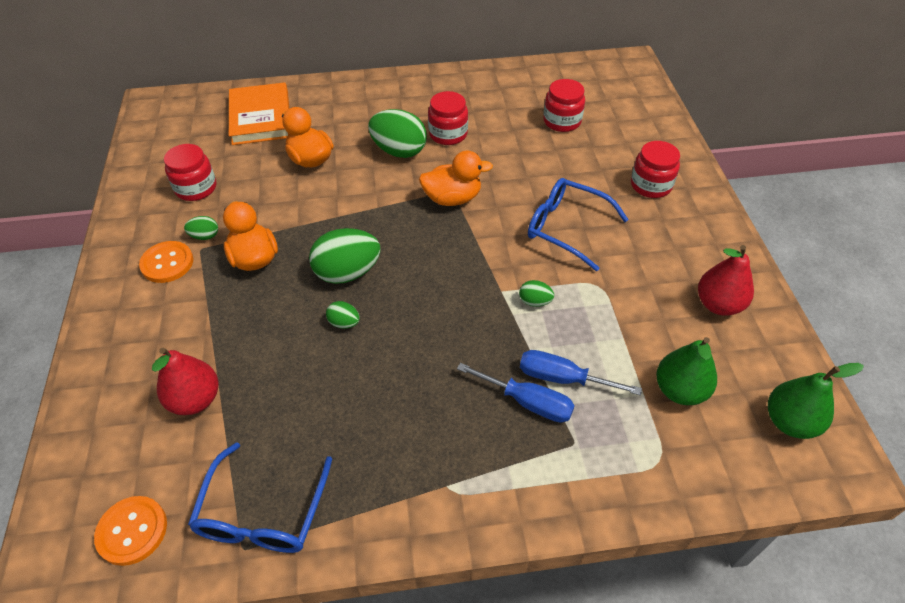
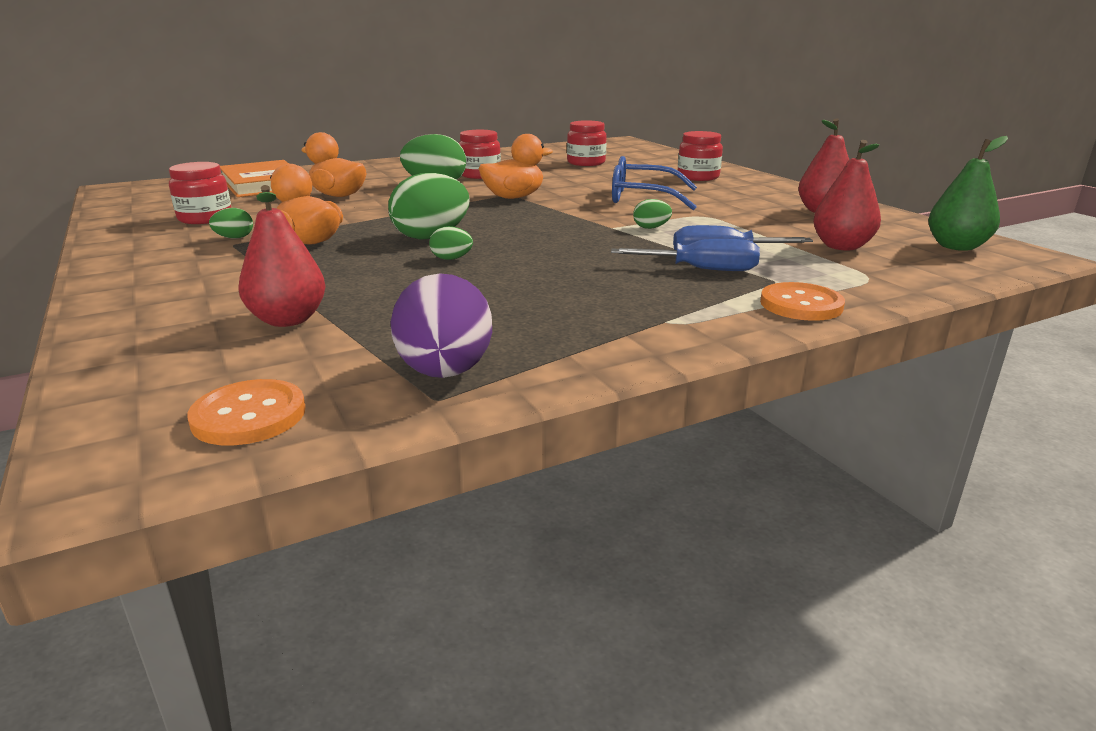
camera: 20 degrees left, 25 degrees down
orange button [139,241,193,283] -> orange button moved to [760,282,845,321]
blue glasses [188,442,332,553] -> purple egg [390,273,492,378]
green pear [656,337,717,405] -> red pear [813,140,881,250]

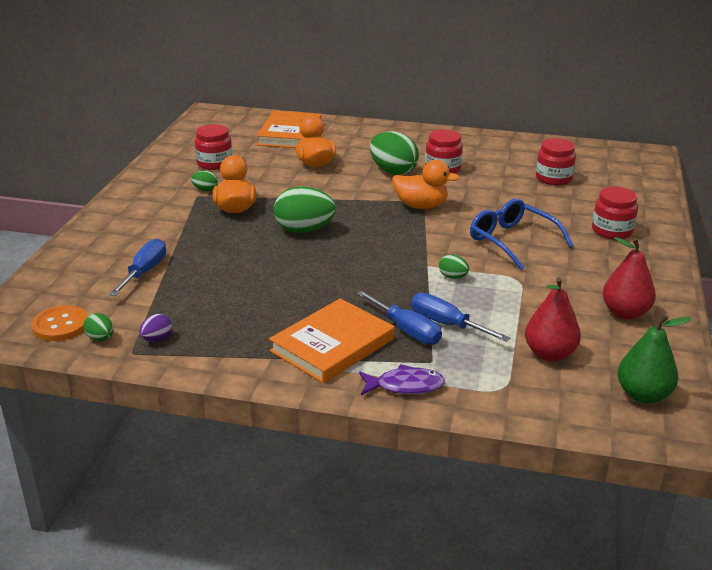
camera: 40 degrees right, 5 degrees up
red pear [238,185,325,327] -> blue screwdriver [109,238,166,296]
purple egg [390,273,492,378] -> purple egg [139,314,172,342], size x0.48
green egg [429,226,473,260] -> green egg moved to [84,313,114,341]
orange button [760,282,845,321] -> purple fish [359,364,445,395]
none -> orange book [269,298,394,383]

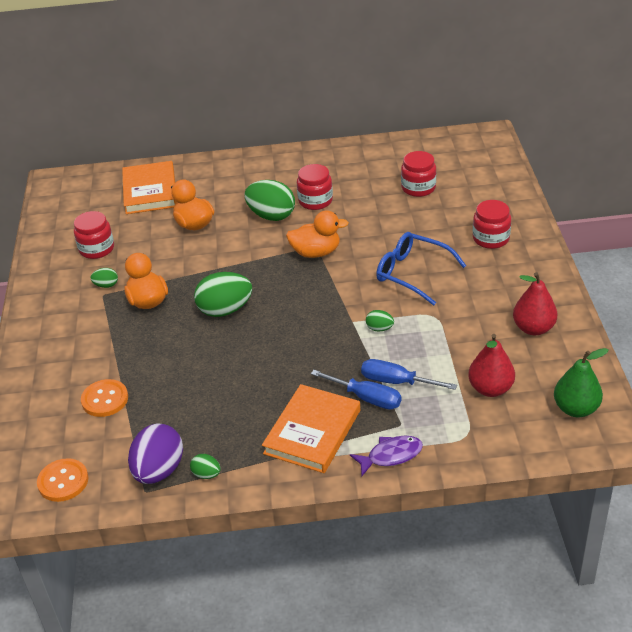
camera: 15 degrees left, 10 degrees up
green egg [84,313,114,341] -> green egg moved to [190,454,221,479]
blue screwdriver [109,238,166,296] -> orange button [81,379,128,417]
purple egg [139,314,172,342] -> purple egg [128,423,183,484], size x2.09

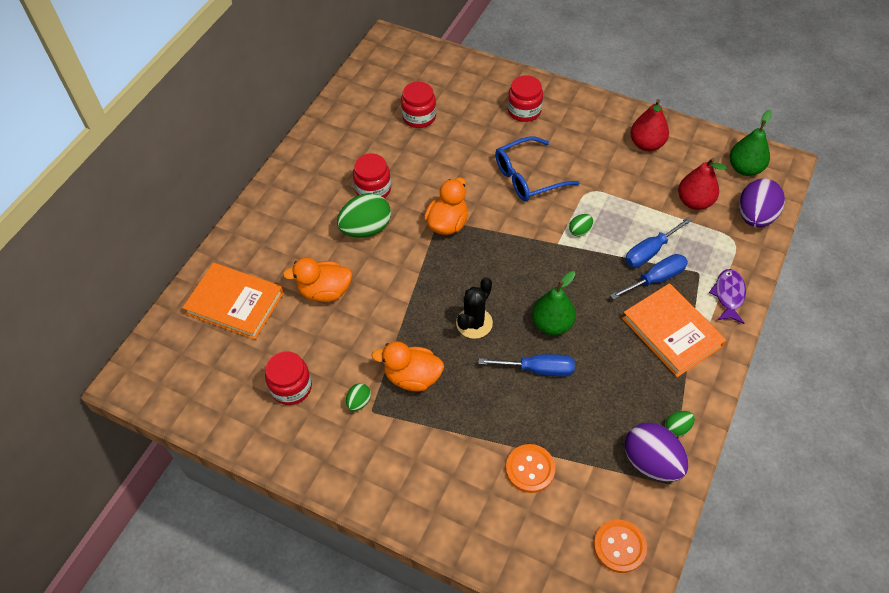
camera: 60 degrees left, 15 degrees up
green egg [194,272,252,317] -> black cactus [456,277,493,339]
none -> blue screwdriver [479,354,575,377]
none -> green pear [532,271,576,335]
none -> purple egg [739,179,785,228]

